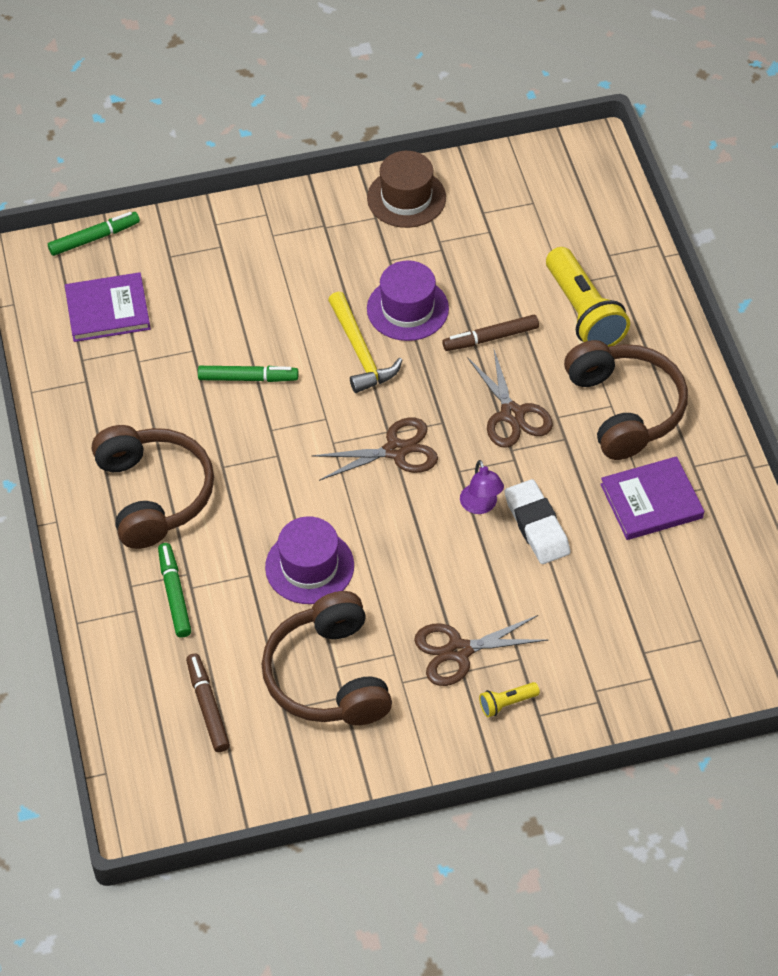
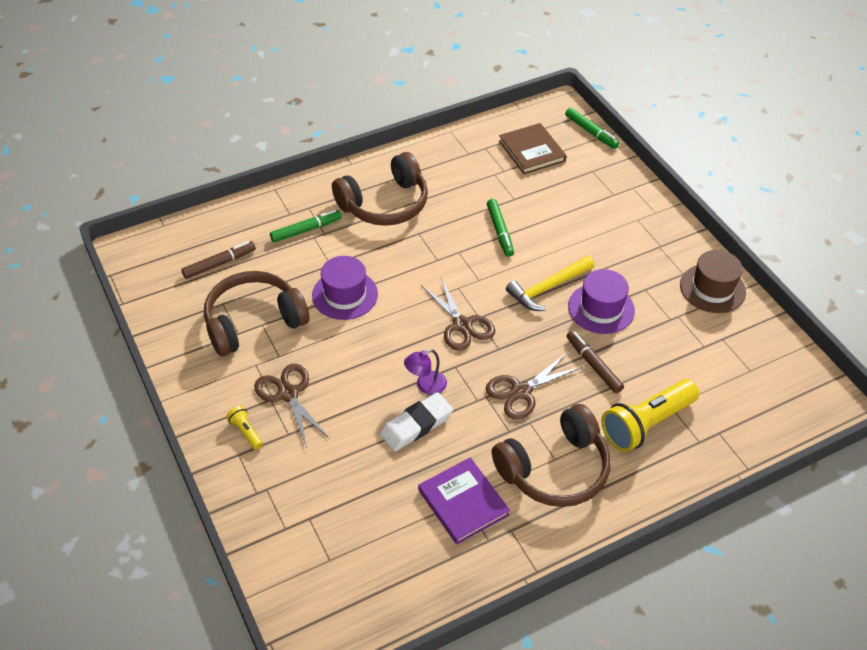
camera: 75 degrees right, 5 degrees down
purple book [65,272,151,342] -> brown book [499,123,567,174]

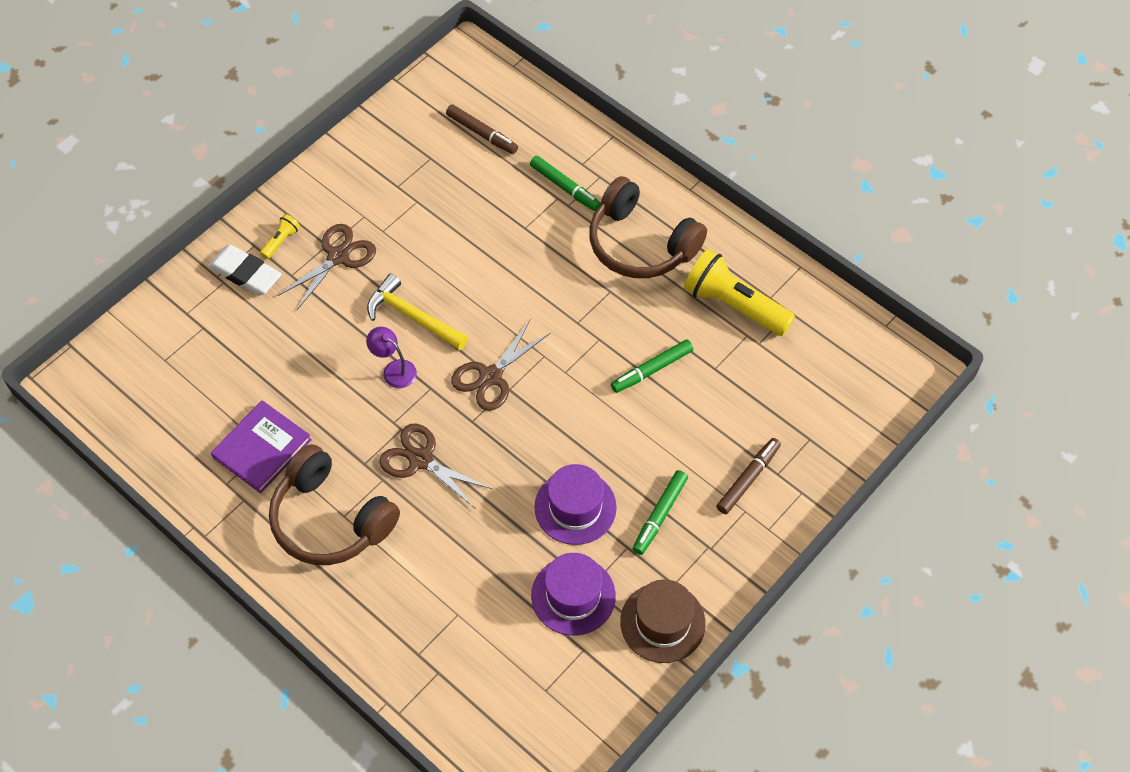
camera: 70 degrees right, 10 degrees up
brown headphones [204,271,310,356] -> none
purple hat [312,256,378,320] -> purple hat moved to [531,553,616,636]
white eraser [380,392,453,452] -> white eraser moved to [208,245,282,295]
brown book [499,123,567,174] -> none
yellow hammer [506,256,594,311] -> yellow hammer moved to [367,274,468,350]
green marker [565,108,619,149] -> green marker moved to [633,470,688,555]
brown marker [566,330,624,393] -> brown marker moved to [716,438,781,514]
yellow flashlight [601,379,699,452] -> yellow flashlight moved to [684,249,795,336]

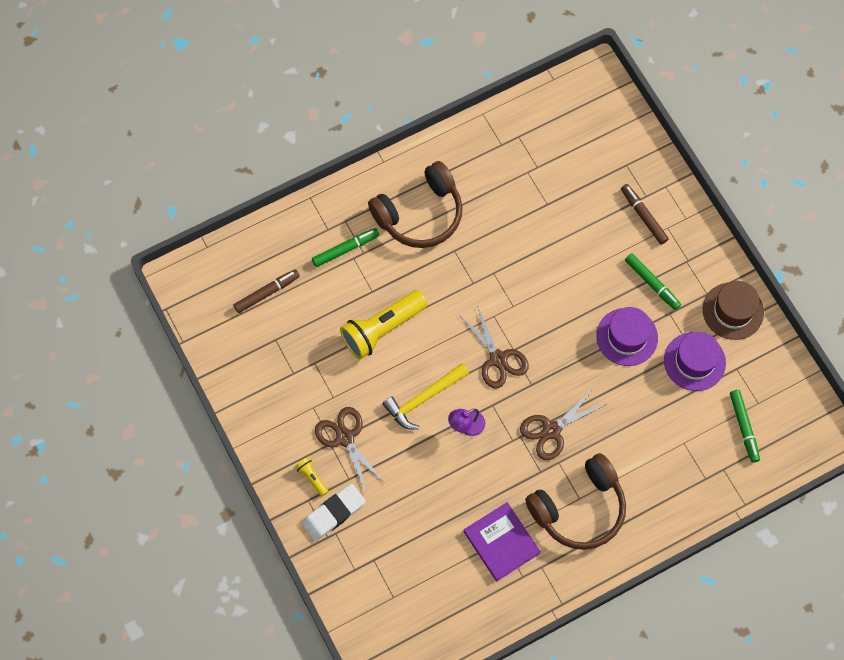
camera: 70 degrees left, 10 degrees up
green marker [611,339,693,393] -> green marker moved to [730,390,760,463]
yellow flashlight [684,249,795,336] -> yellow flashlight moved to [340,290,427,359]

